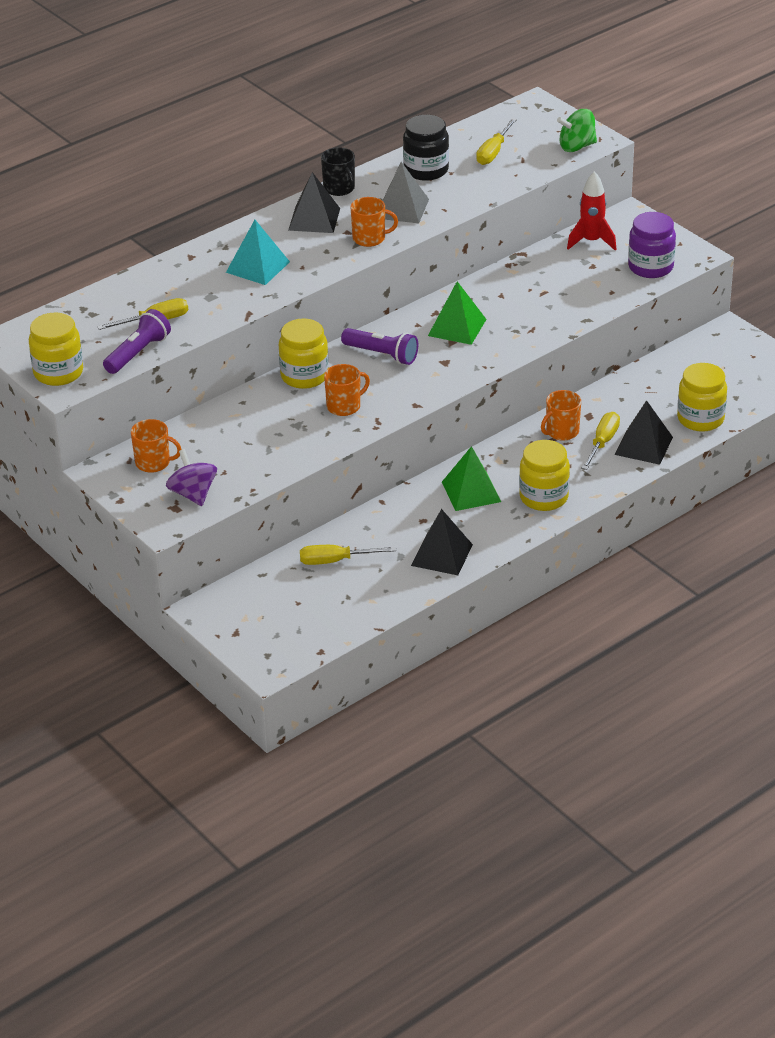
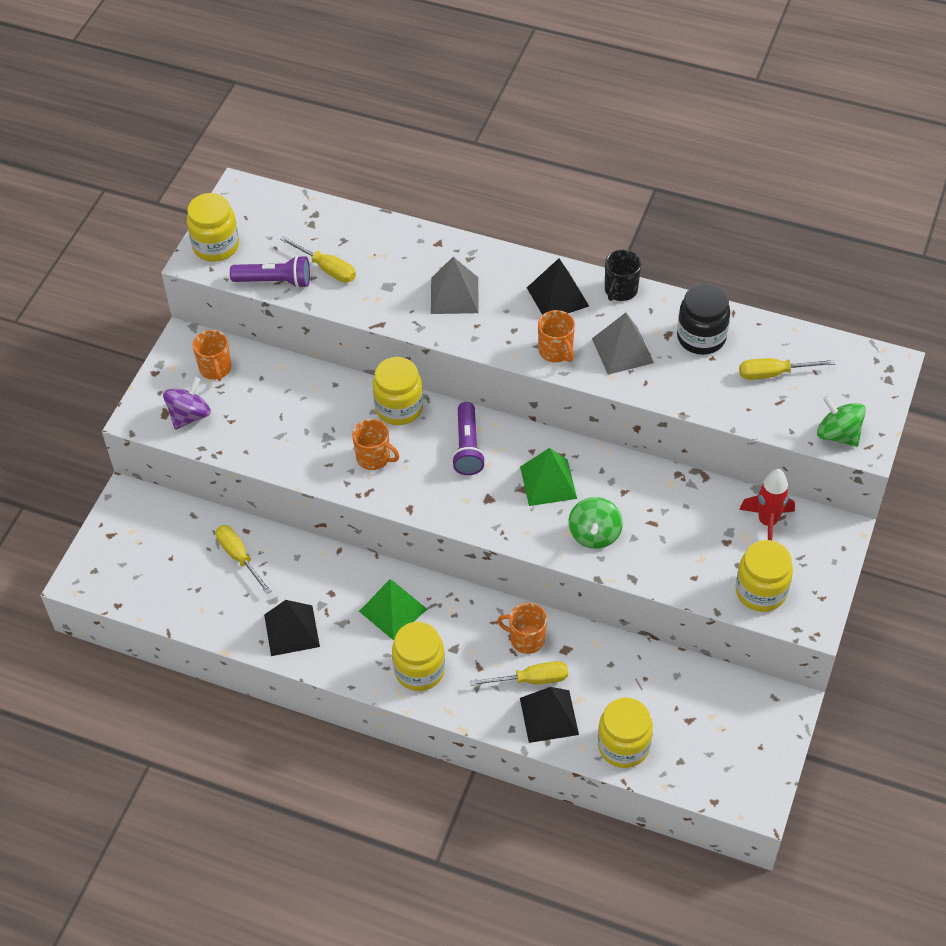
camera: 60 degrees right, 15 degrees up
turquoise pyramid [226,220,290,285] -> grey pyramid [431,257,479,314]
purple jar [628,212,676,278] -> yellow jar [736,540,793,612]
none -> green spinning top [568,497,623,549]

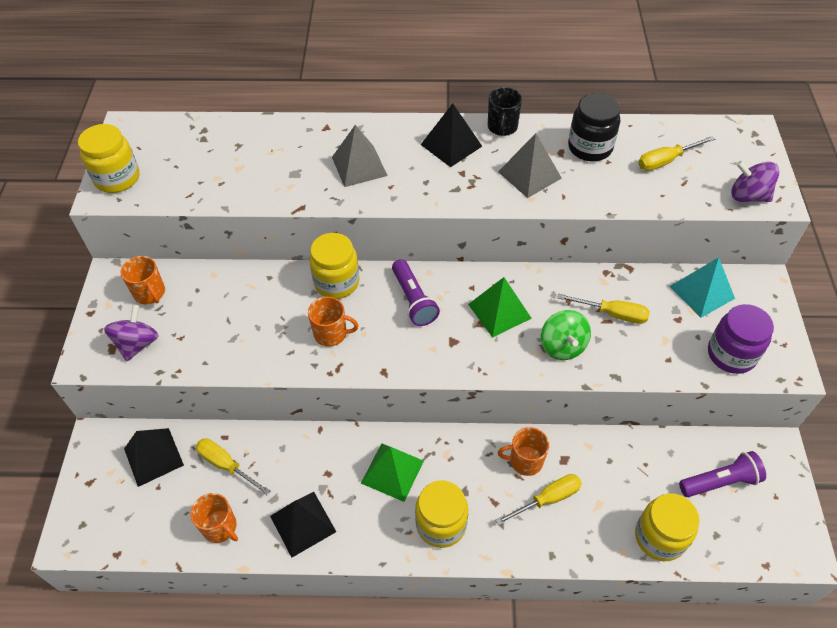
camera: 20 degrees left, 0 degrees up
purple flashlight [230,255,310,288] -> purple flashlight moved to [679,451,766,497]
yellow screwdriver [280,236,356,283] -> yellow screwdriver moved to [557,293,650,324]
black pyramid [520,687,579,743] -> black pyramid moved to [124,428,184,487]
orange mug [538,310,575,362] -> orange mug moved to [191,493,238,543]
yellow jar [736,540,793,612] -> purple jar [708,304,774,374]
red rocket [739,469,795,540] -> turquoise pyramid [670,257,735,318]
green spinning top [817,396,866,447] -> purple spinning top [731,161,780,202]

